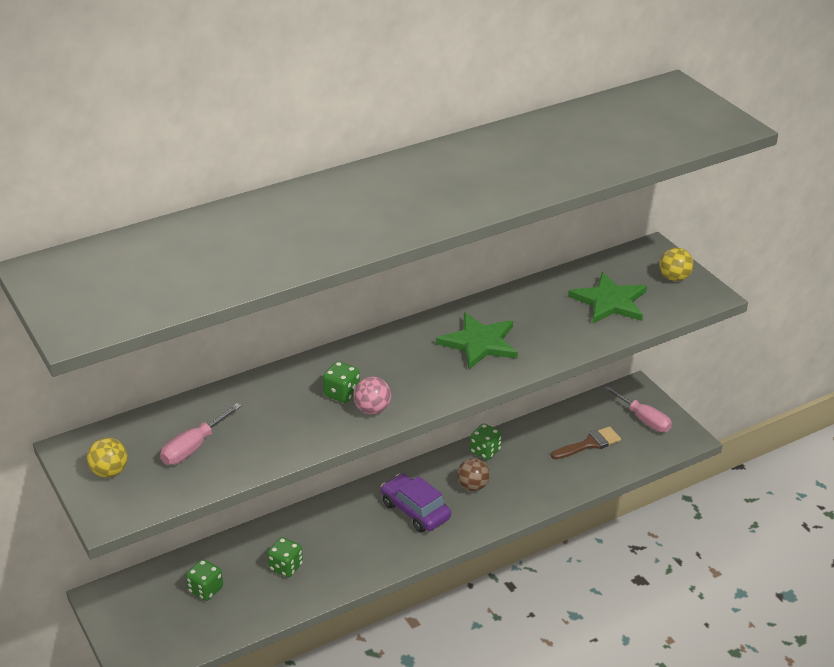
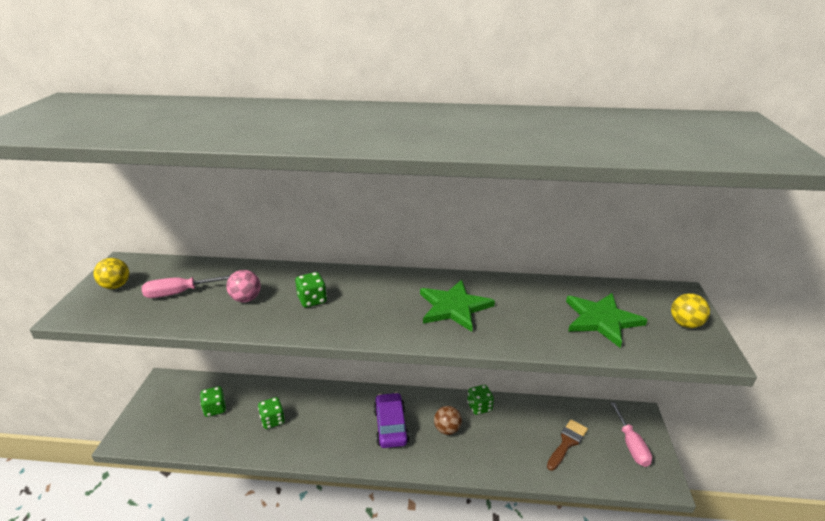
camera: 35 degrees right, 5 degrees down
pink ball [353,377,391,415] -> pink ball moved to [226,270,261,302]
brown brush [551,426,621,459] -> brown brush turned 60 degrees counterclockwise [547,420,588,471]

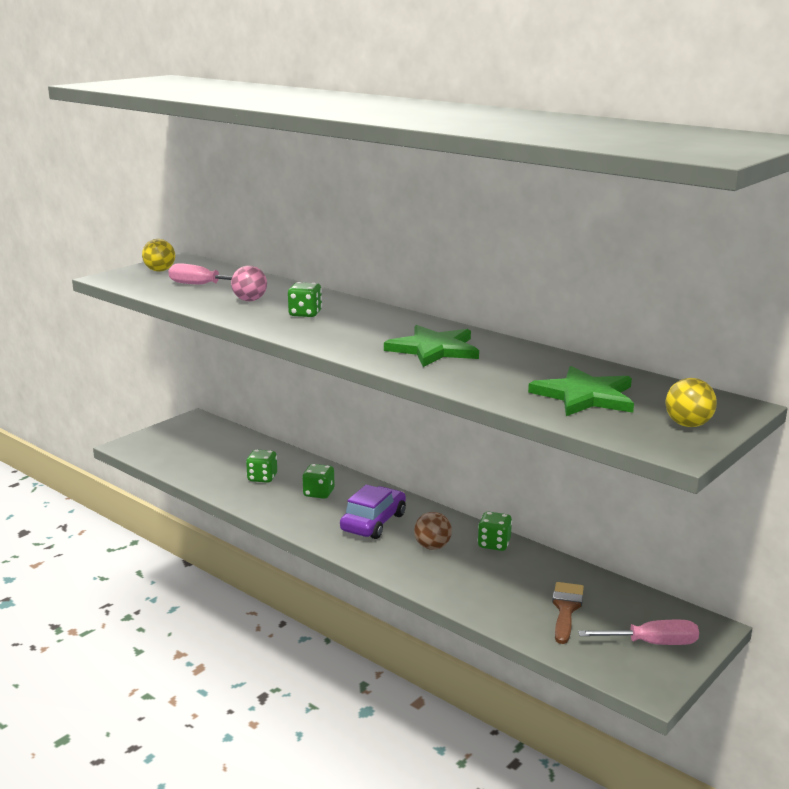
camera: 35 degrees right, 10 degrees down
green dice [200,386,226,417] -> green dice moved to [302,464,335,499]
brown brush [547,420,588,471] -> brown brush turned 60 degrees counterclockwise [552,582,584,644]
pink screwdriver [611,402,652,467] -> pink screwdriver turned 120 degrees counterclockwise [578,620,699,645]

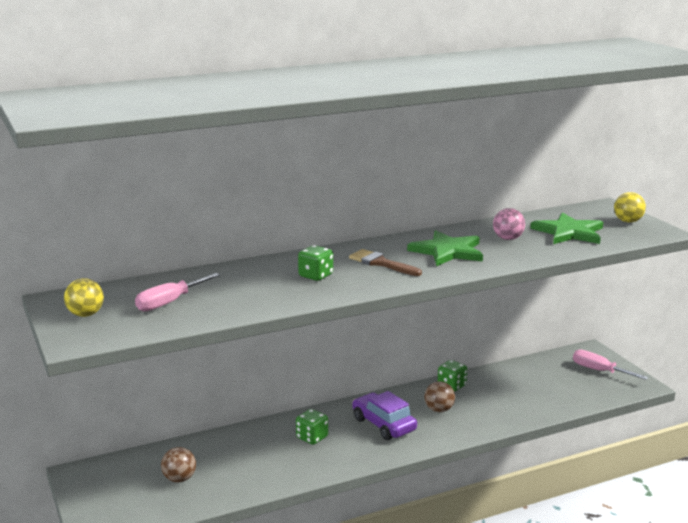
camera: 65 degrees left, 0 degrees up
pink ball [231,265,267,301] -> pink ball moved to [493,208,525,240]
green dice [246,449,277,483] -> none
brown brush [552,582,584,644] -> brown brush moved to [349,249,422,276]
pink screwdriver [578,620,699,645] -> pink screwdriver turned 75 degrees counterclockwise [573,350,648,380]
none -> brown ball [161,447,196,482]

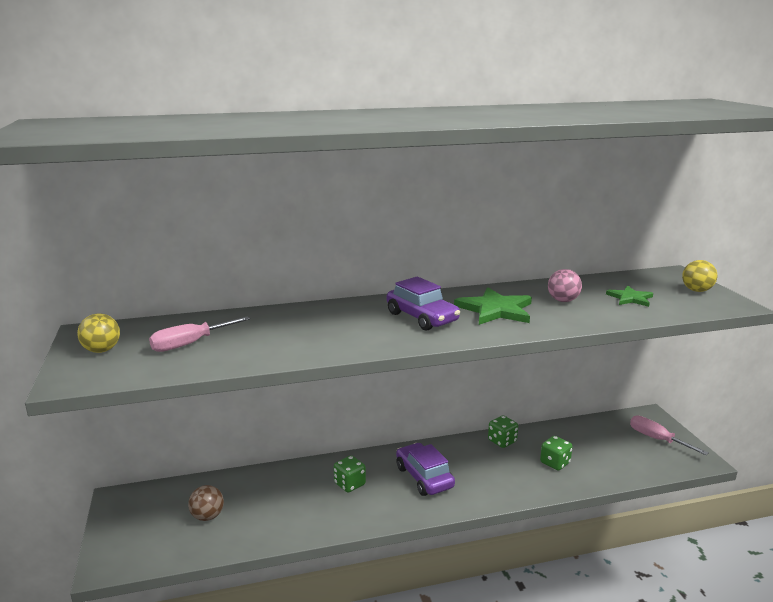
camera: 10 degrees right, 0 degrees up
green dice [298,245,333,281] -> green dice moved to [540,436,573,471]
brown brush [349,249,422,276] -> purple car [387,277,460,331]
brown ball [424,381,455,412] -> none
green star [530,212,603,244] -> green star [606,286,653,307], size x0.59

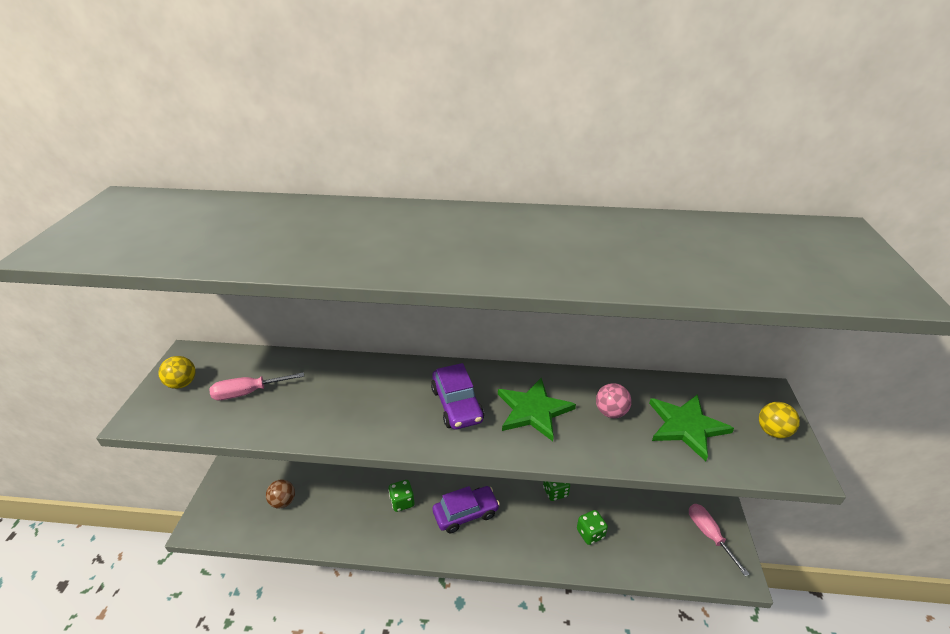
camera: 20 degrees right, 15 degrees up
purple car [396,443,455,496] -> purple car turned 75 degrees clockwise [433,486,500,533]
green star [606,286,653,307] -> green star [649,394,734,461], size x1.68

